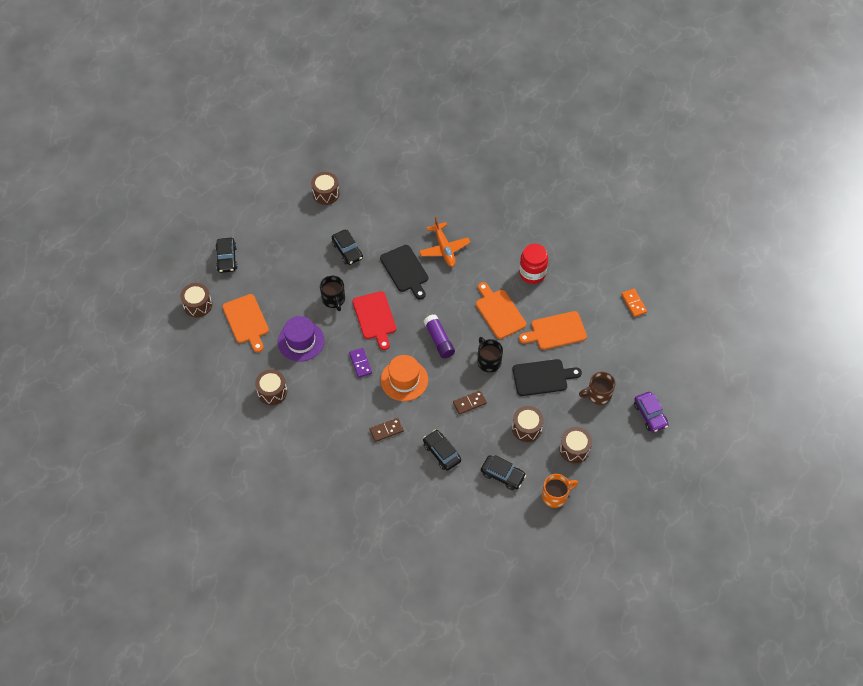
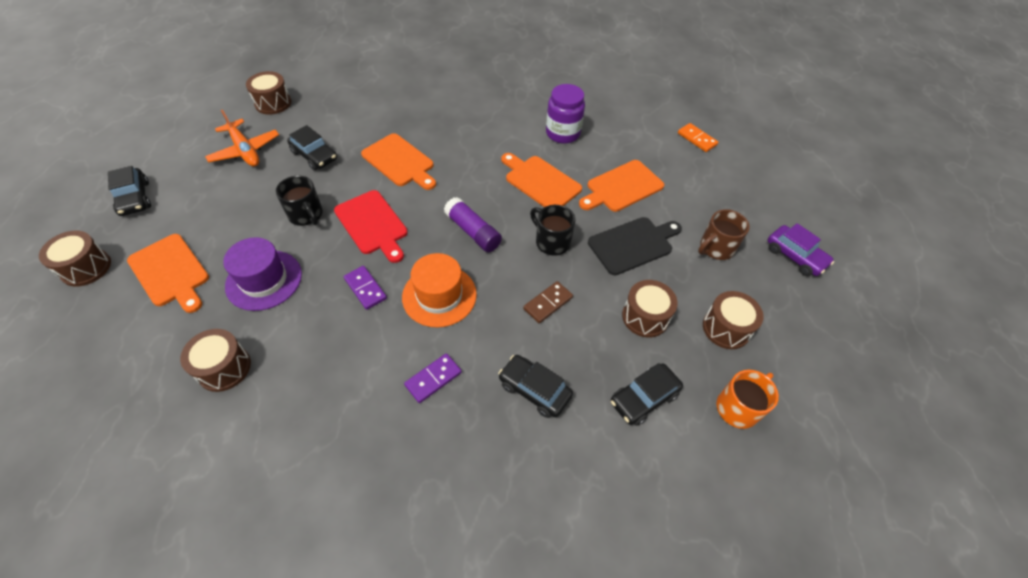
camera: 20 degrees left, 5 degrees down
brown domino [370,418,404,442] -> purple domino [404,353,462,403]
black cutting board [380,245,428,300] -> orange cutting board [361,133,436,190]
orange plane [419,217,470,267] -> orange plane moved to [205,110,279,167]
black car [481,455,526,490] -> black car turned 135 degrees clockwise [611,363,683,426]
red jar [519,244,548,284] -> purple jar [546,84,585,143]

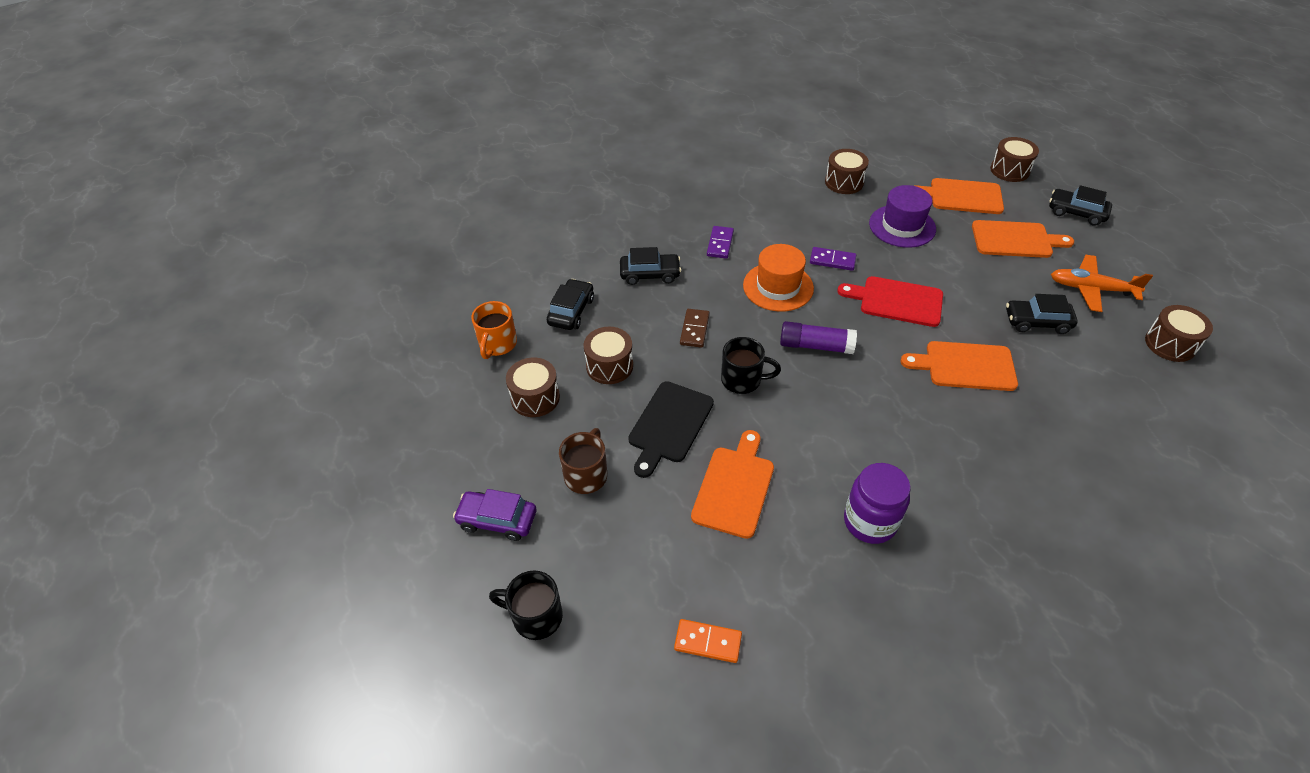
camera: 145 degrees right, 5 degrees down
black mug [276,176,323,226] -> black mug moved to [489,571,563,640]
orange cutting board [501,153,582,207] -> orange cutting board moved to [972,220,1074,258]

